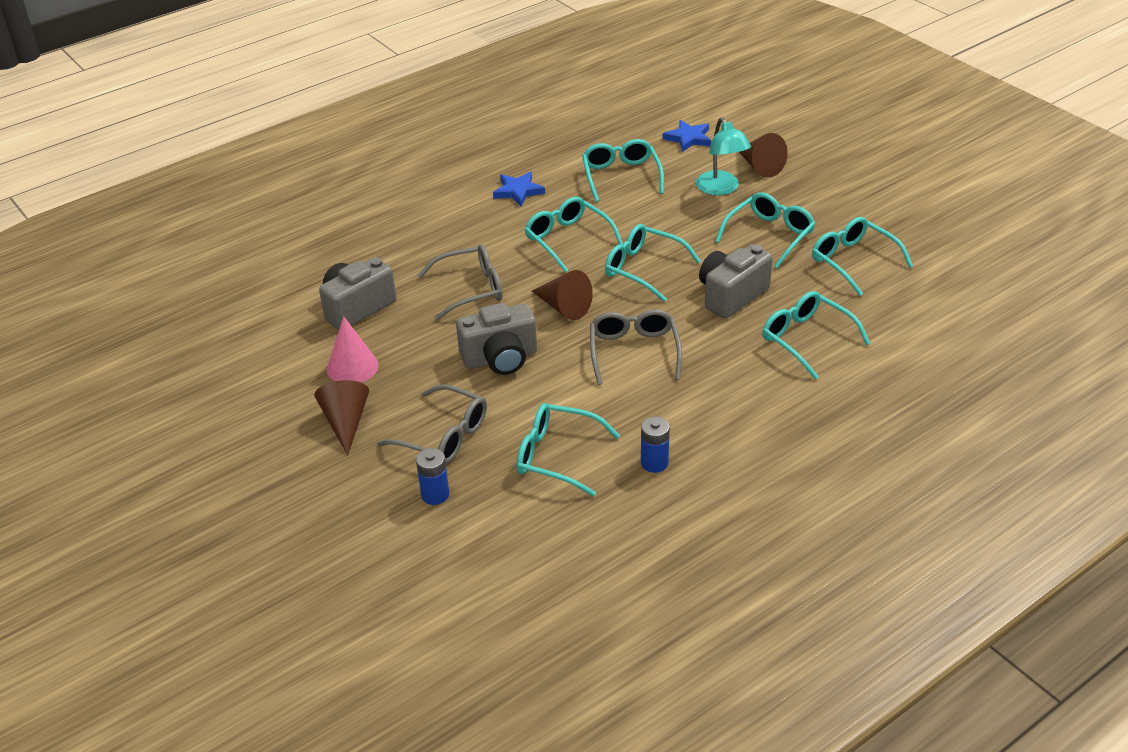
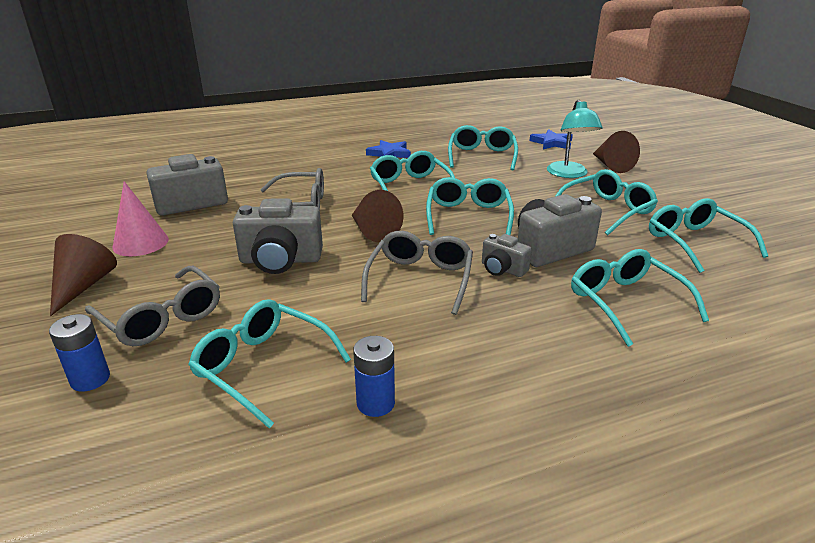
camera: 15 degrees right, 10 degrees down
turquoise glasses [605,224,701,302] -> turquoise glasses turned 45 degrees clockwise [426,177,514,236]
none -> grey camera [482,234,532,277]

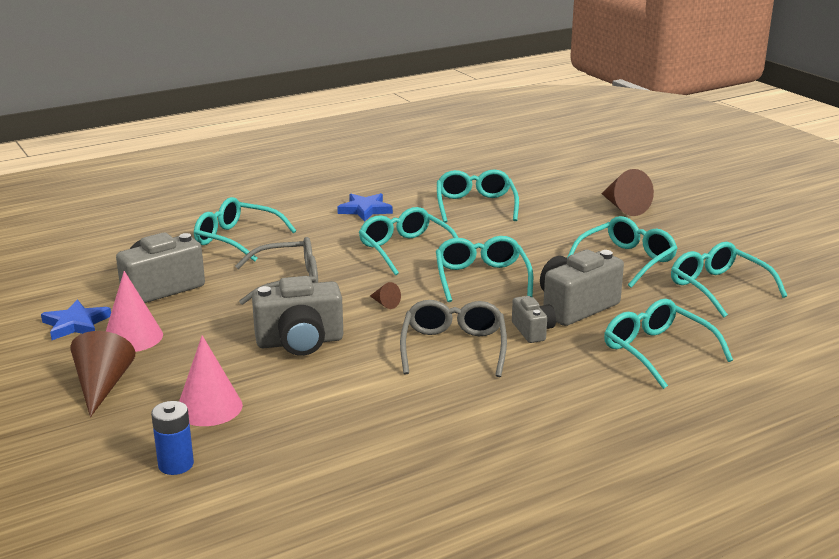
camera: 10 degrees left, 5 degrees down
grey glasses [85,266,220,346] -> pink cone [179,335,243,426]
turquoise glasses [188,299,351,428] -> turquoise glasses moved to [194,197,297,262]
brown cone [352,190,403,243] -> brown cone [370,282,401,309], size x0.48
blue battery [353,336,395,417] -> none
grey camera [482,234,532,277] -> grey camera turned 135 degrees counterclockwise [512,296,556,343]
blue star [529,129,573,149] -> blue star moved to [41,300,111,340]
turquoise lamp [547,100,603,178] -> none

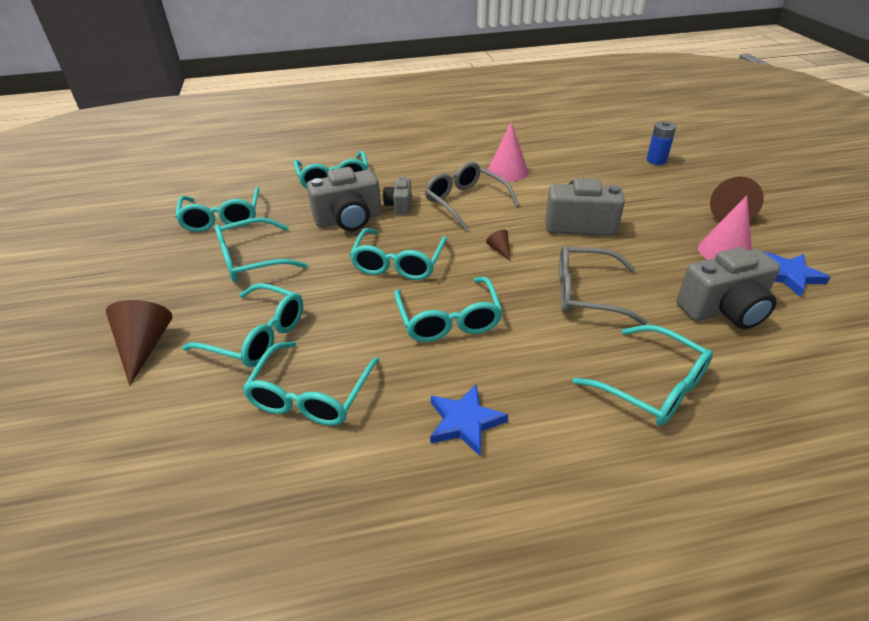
camera: 160 degrees left, 15 degrees up
pink cone [179,335,243,426] -> pink cone moved to [488,122,528,182]
grey glasses [400,300,507,377] -> grey glasses turned 120 degrees clockwise [425,162,519,231]
none -> turquoise glasses [182,283,303,367]

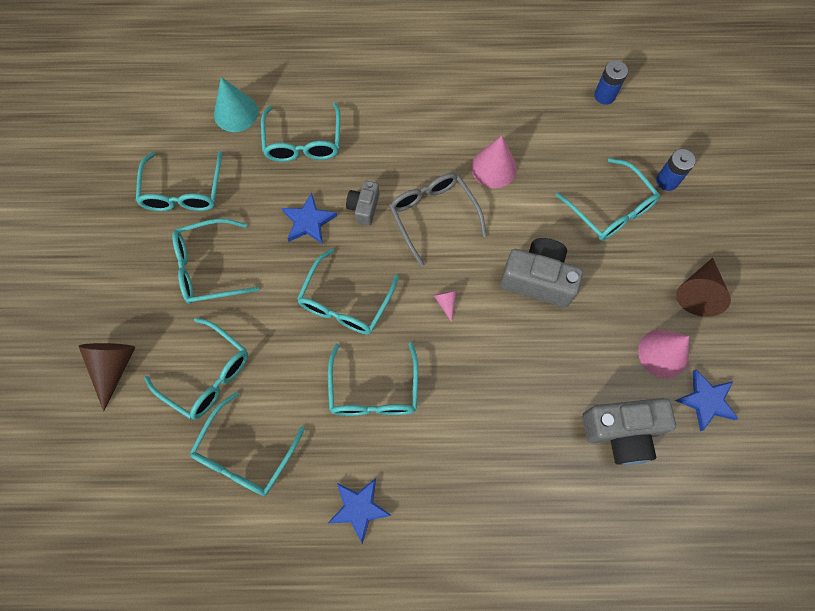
camera: 10 degrees right, 30 degrees up
grey camera [307,167,382,231] -> blue star [282,193,337,245]
brown cone [486,229,511,261] -> pink cone [434,290,457,322]
grey glasses [559,245,648,325] -> none
turquoise glasses [573,325,713,426] -> turquoise glasses moved to [556,158,660,241]
none -> turquoise cone [214,77,258,132]
none -> blue battery [594,60,628,105]

